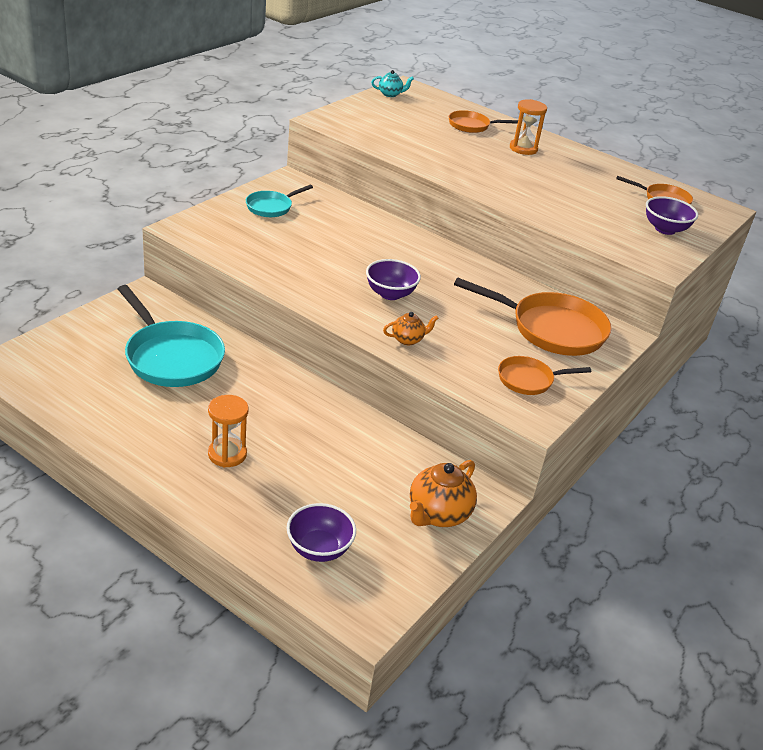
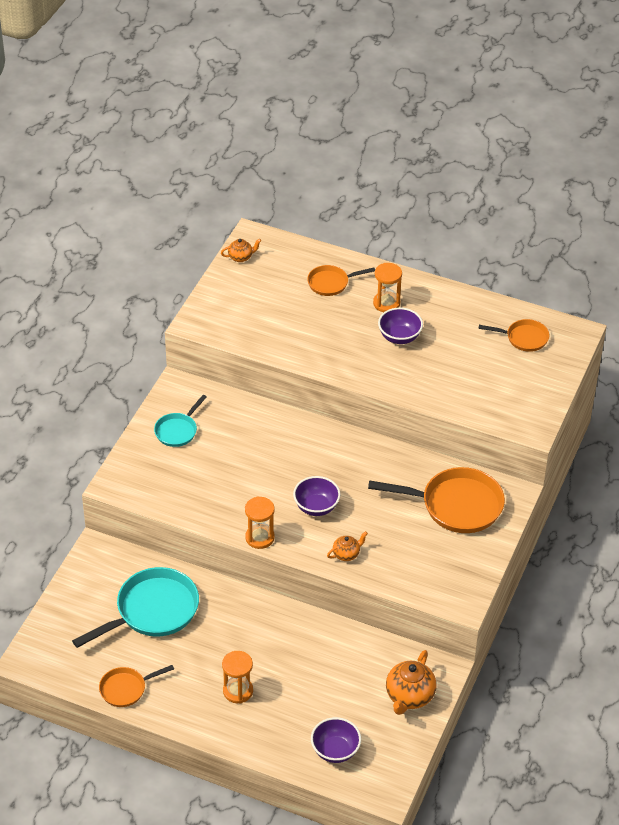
camera: 10 degrees left, 10 degrees up
turquoise pan [118,285,225,387] -> turquoise pan turned 75 degrees counterclockwise [72,567,199,648]
turquoise teapot [371,70,414,97] -> orange teapot [221,239,261,262]
orange pan [498,356,592,395] -> orange pan moved to [99,665,174,707]
purple bowl [646,196,698,235] -> purple bowl moved to [378,308,423,344]
none -> orange hourglass [245,497,275,549]

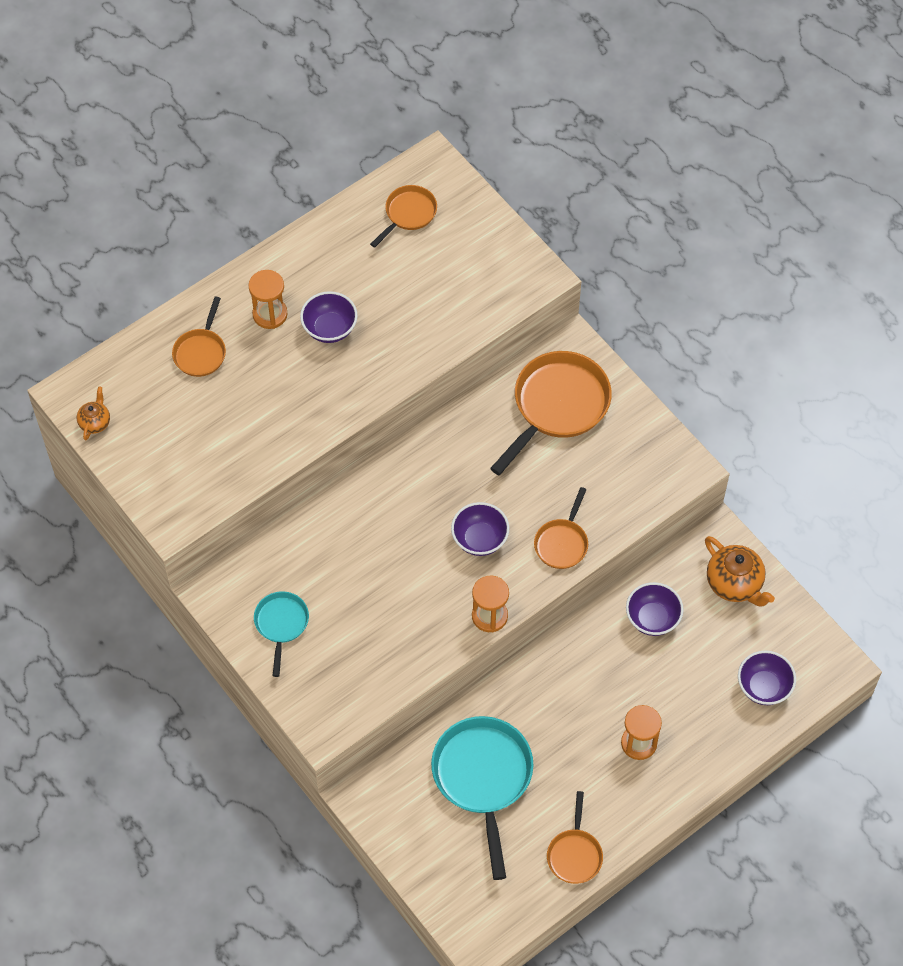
camera: 60 degrees left, 15 degrees up
turquoise pan [154,395,207,447] -> turquoise pan turned 150 degrees counterclockwise [254,591,309,677]
orange teapot [327,531,368,561] -> orange pan [534,487,588,569]
none -> purple bowl [626,582,684,636]

